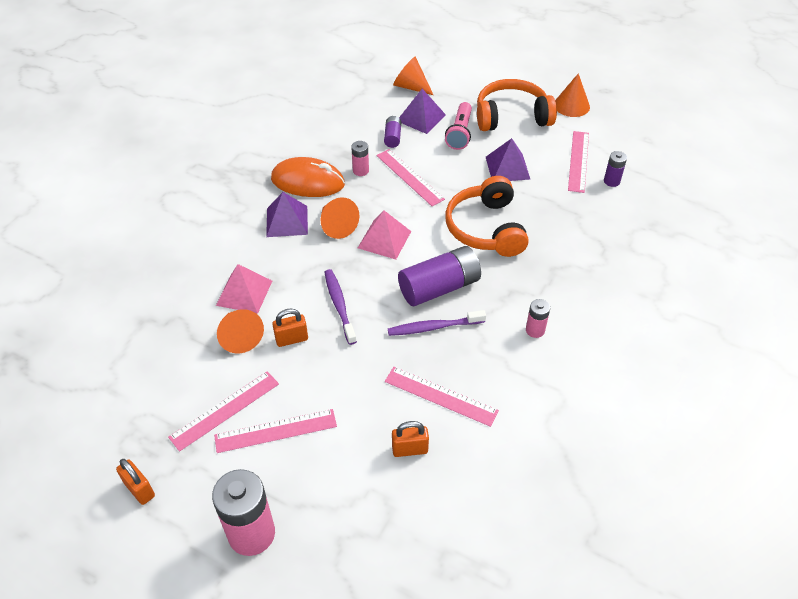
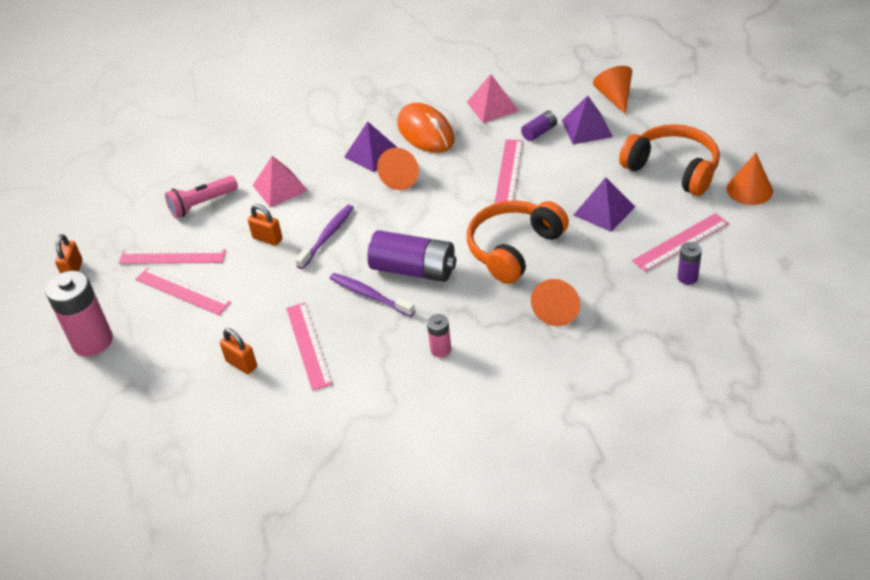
camera: 50 degrees right, 5 degrees down
orange cone [217,309,264,353] -> orange cone moved to [531,279,580,326]
pink battery [351,141,369,176] -> none
pink pyramid [358,210,411,259] -> pink pyramid moved to [467,74,519,123]
pink flashlight [445,102,472,150] -> pink flashlight moved to [165,176,238,218]

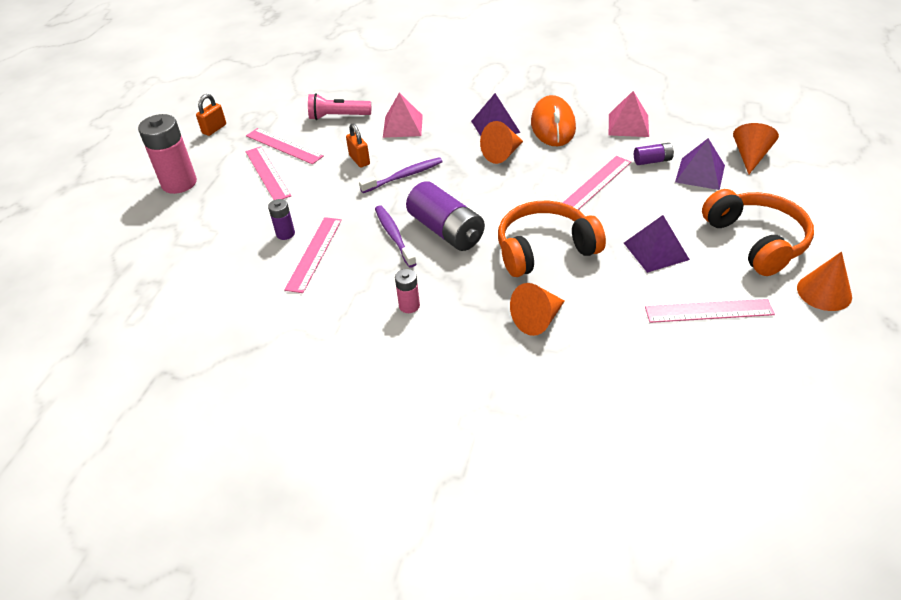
camera: 30 degrees right, 0 degrees up
orange padlock [220,328,257,374] -> none
purple battery [677,242,702,285] -> purple battery moved to [268,199,295,240]

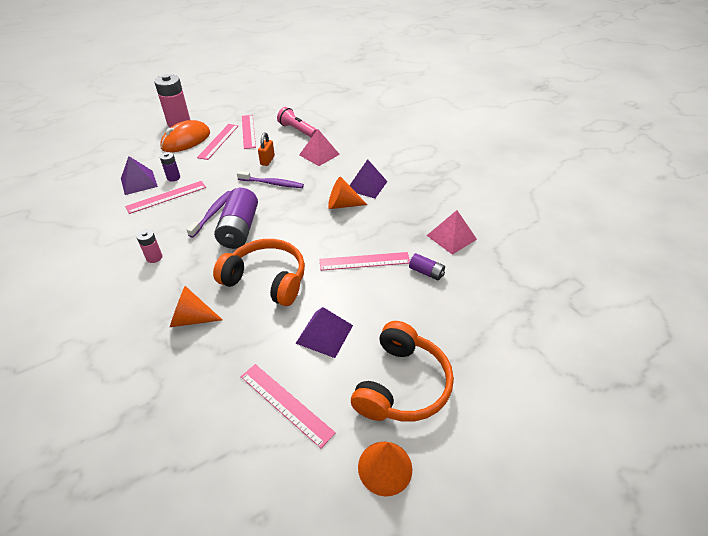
camera: 40 degrees right, 0 degrees up
orange padlock [196,94,226,136] -> none
orange mouse [531,95,576,146] -> orange mouse moved to [160,120,210,153]
purple pyramid [675,138,725,190] -> purple pyramid moved to [121,156,158,195]
orange cone [733,123,779,174] -> none

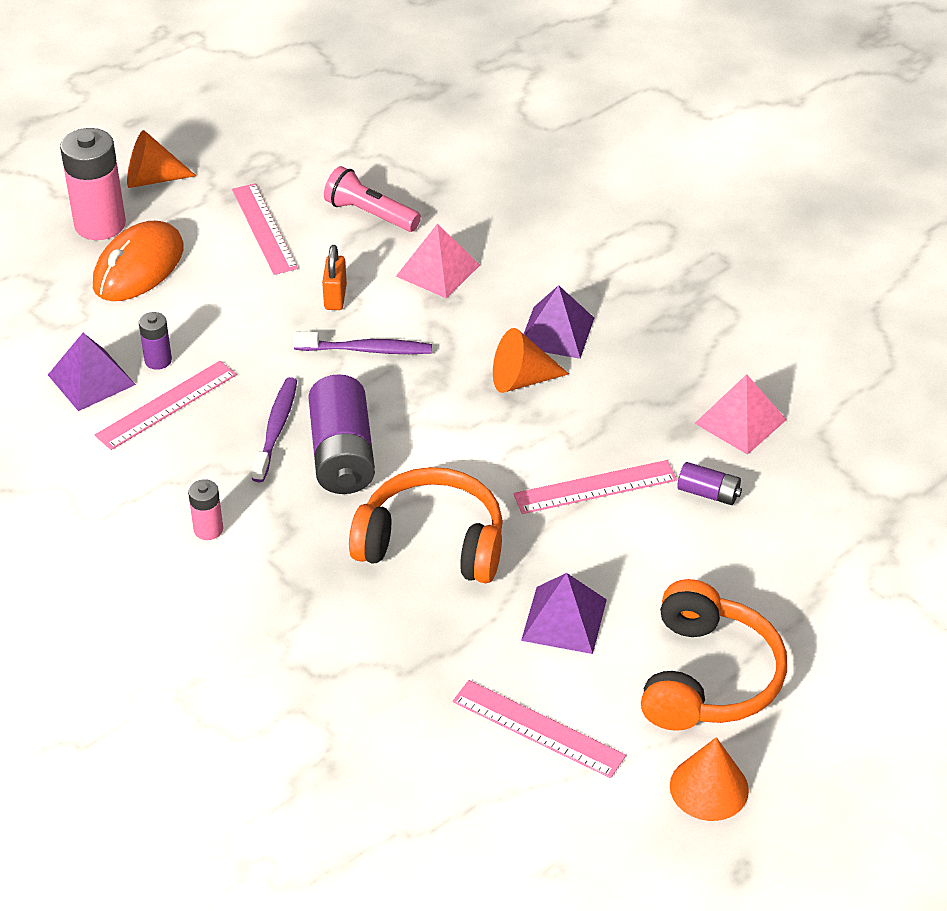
camera: 10 degrees left, 0 degrees up
orange cone [170,286,223,327] -> orange cone moved to [127,130,196,188]
pink ruler [197,124,239,160] -> none

